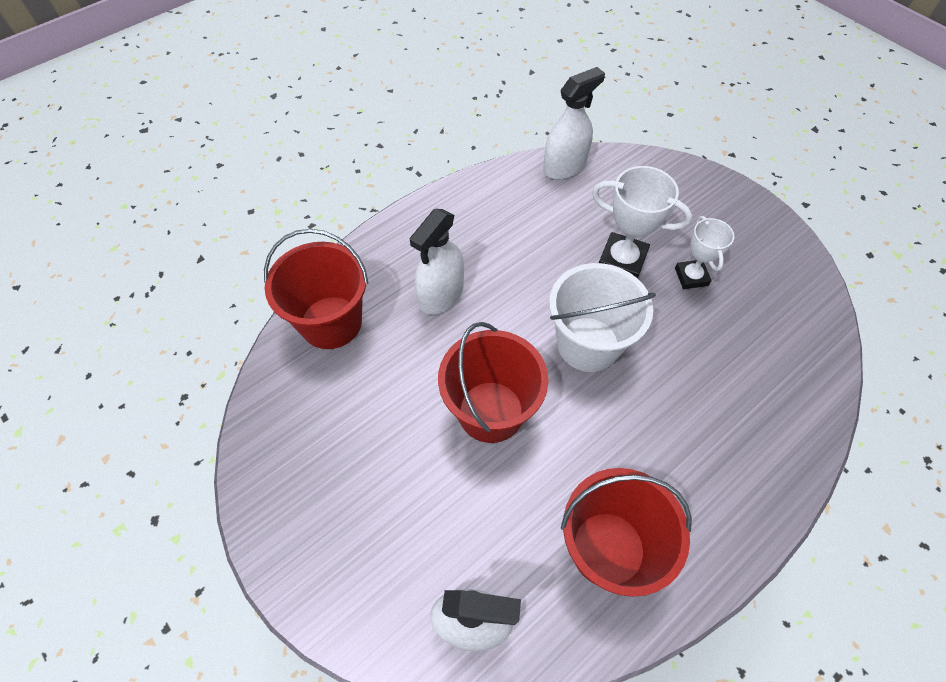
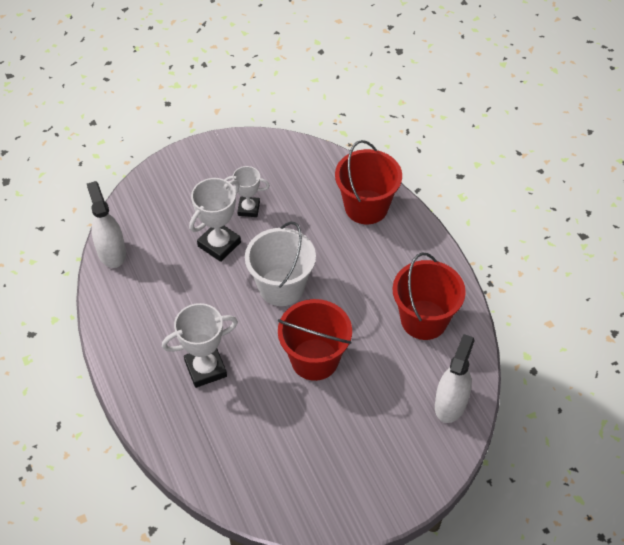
camera: 75 degrees left, 5 degrees down
red bucket [264,229,369,349] -> red bucket moved to [335,140,402,224]
white spray bottle [409,209,464,315] -> white trophy [162,303,238,388]

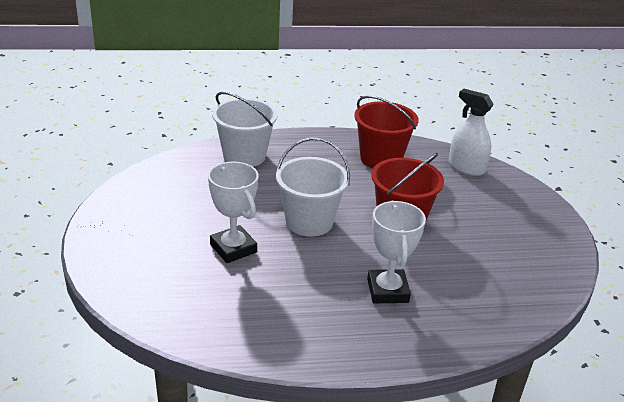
camera: 75 degrees left, 20 degrees down
white spray bottle [87,181,126,268] -> none
white trophy [225,166,270,217] -> none
red bucket [335,140,402,224] -> white bucket [212,92,278,167]

